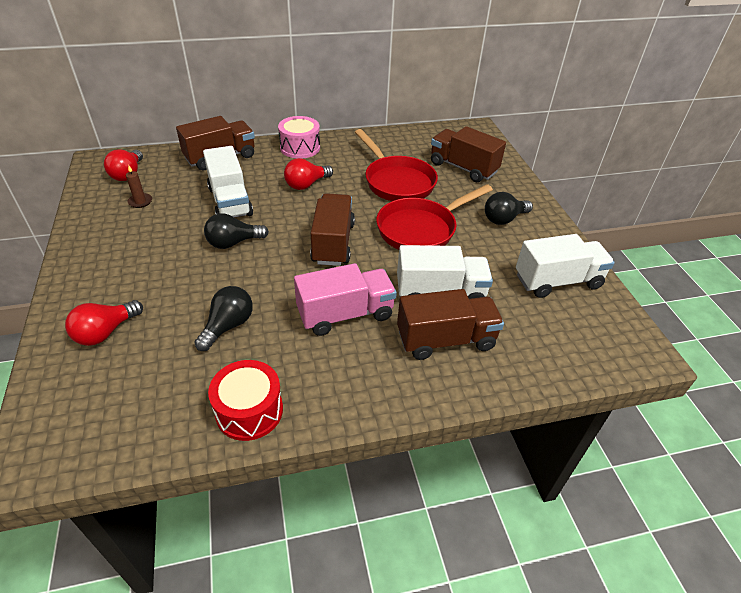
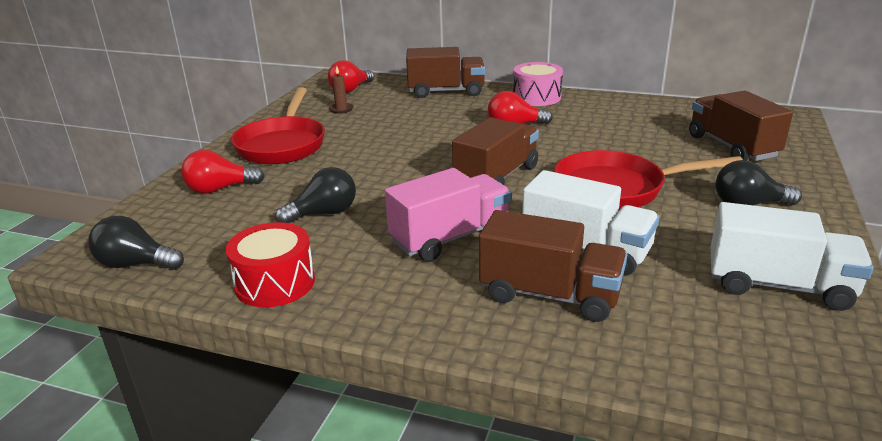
camera: 35 degrees right, 15 degrees down
white truck [203,146,253,217] -> none
black light bulb [204,213,269,249] -> black light bulb moved to [88,216,184,270]
pink truck [294,263,397,336] -> pink truck turned 45 degrees counterclockwise [385,168,511,261]
red pan [355,129,438,201] -> red pan moved to [231,87,325,164]

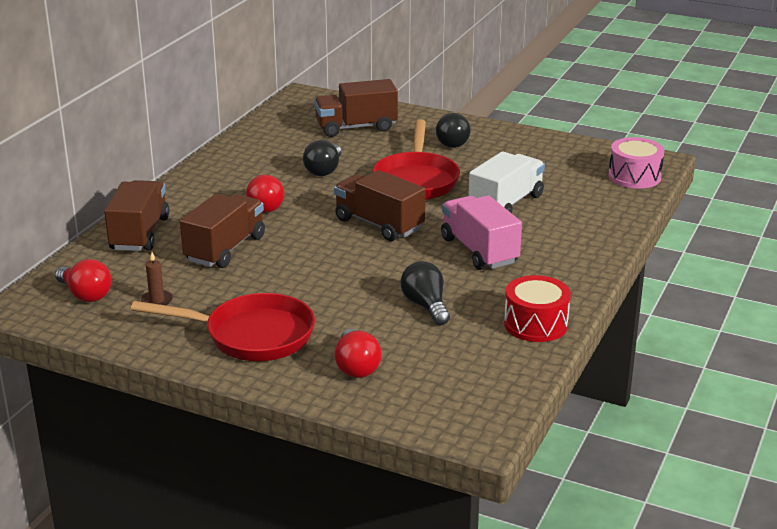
camera: 85 degrees left, 0 degrees up
black light bulb [88,216,184,270] -> black light bulb moved to [303,140,341,176]
brown truck [479,210,628,322] -> brown truck moved to [180,194,265,268]
pink drum [513,62,563,106] -> pink drum moved to [608,137,665,189]
white truck [711,202,874,311] -> none

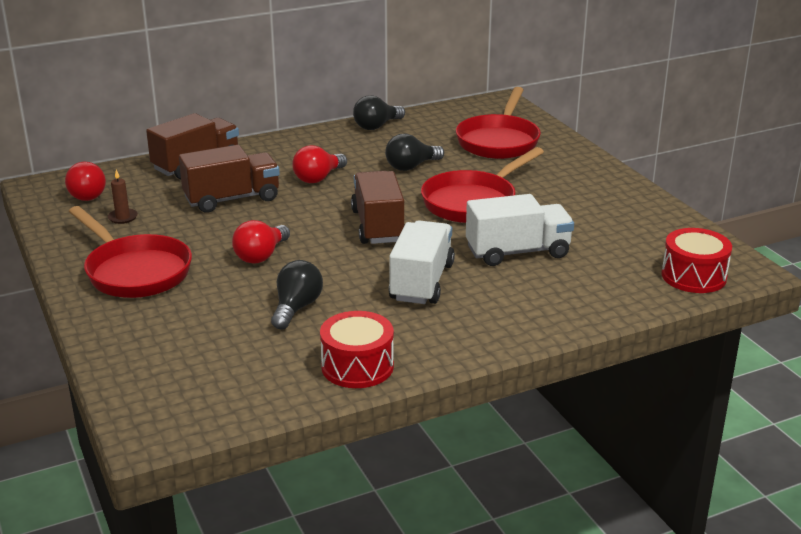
camera: 40 degrees right, 0 degrees up
brown truck [314,79,398,137] -> red pan [456,87,541,159]
red light bulb [334,329,382,378] -> red light bulb moved to [232,220,290,264]
black light bulb [436,113,471,148] -> black light bulb moved to [353,95,405,130]
pink truck [441,195,522,270] -> white truck [389,220,455,304]
pink drum [608,137,665,189] -> red drum [662,228,732,293]

